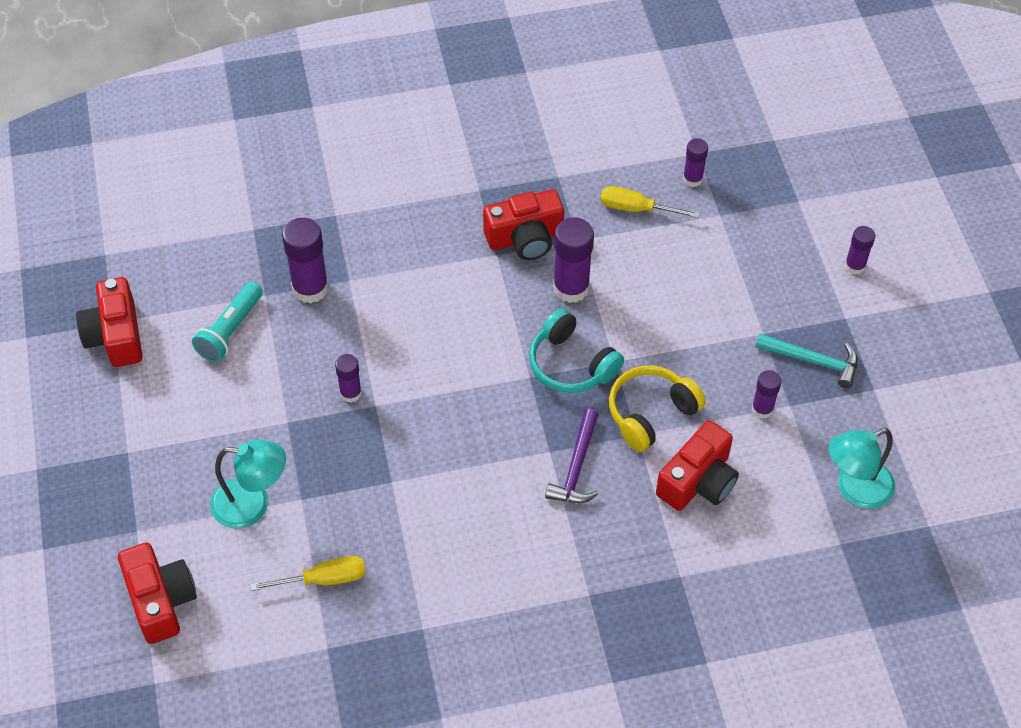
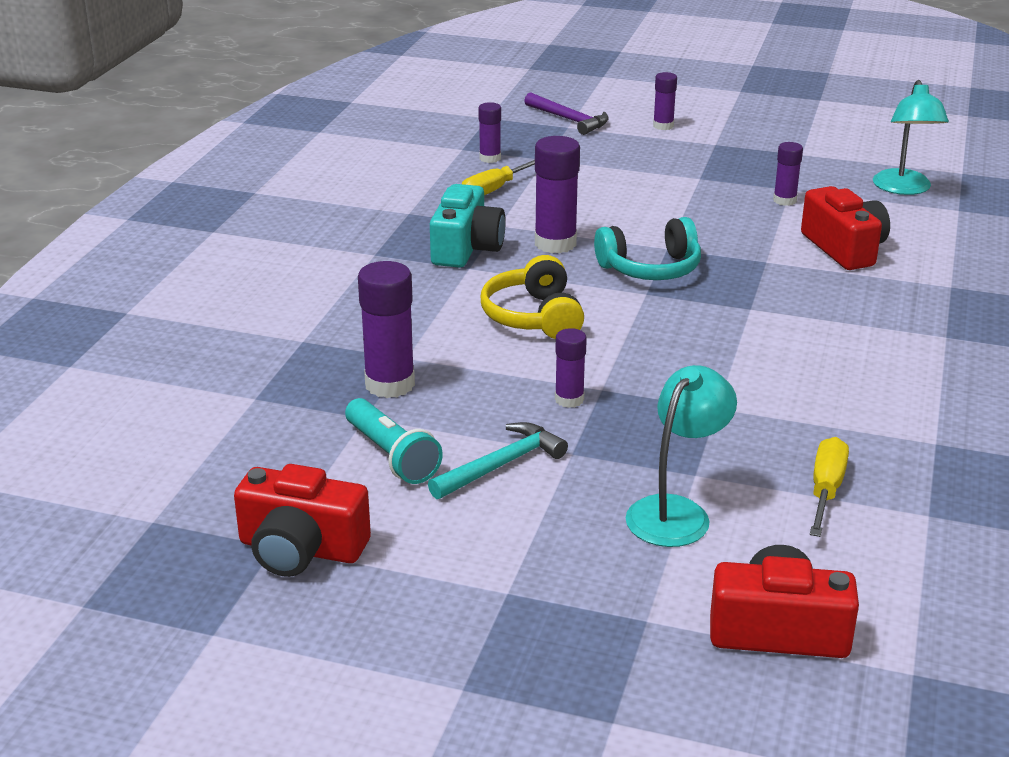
camera: 60 degrees left, 25 degrees down
red camera [483,189,564,260] -> turquoise camera [430,184,506,268]
purple hammer [545,409,599,503] -> purple hammer moved to [524,92,609,135]
yellow headphones [609,365,706,452] -> yellow headphones moved to [481,255,584,339]
turquoise hammer [755,333,858,388] -> turquoise hammer moved to [428,422,568,499]

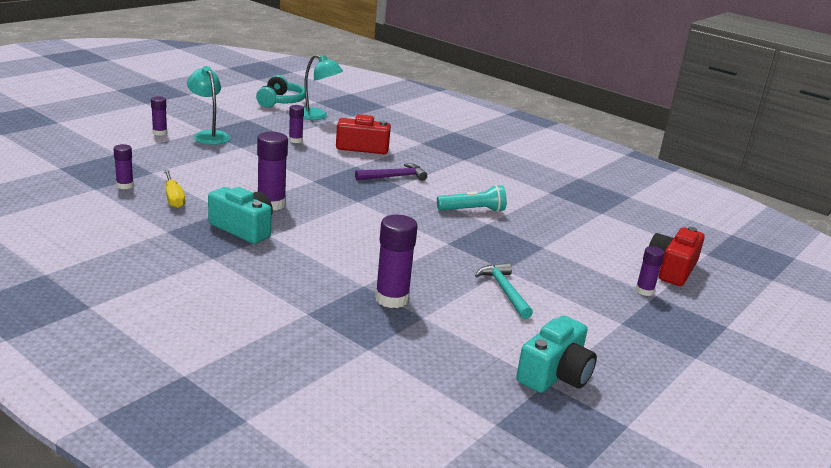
camera: 70 degrees left, 5 degrees down
red camera [234,464,371,577] -> turquoise camera [516,315,597,393]
turquoise flashlight [345,398,443,484] -> turquoise flashlight moved to [437,185,507,212]
yellow headphones [481,255,584,339] -> none
purple hammer [524,92,609,135] -> purple hammer moved to [355,163,427,181]
purple glue stick [555,328,587,408] -> purple glue stick moved to [636,246,665,296]
turquoise headphones [594,217,701,280] -> turquoise headphones moved to [256,75,305,108]
turquoise lamp [626,365,737,547] -> turquoise lamp moved to [187,66,230,145]
yellow screwdriver [810,437,849,537] -> none

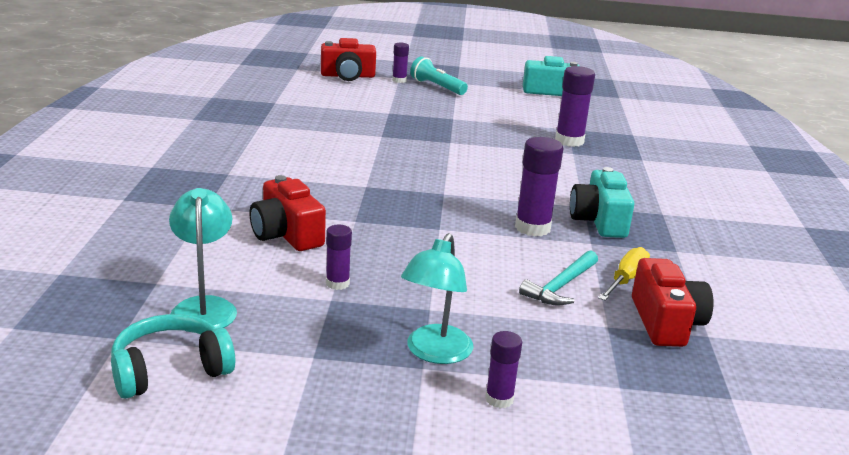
camera: 125 degrees left, 0 degrees up
purple glue stick [113,144,134,189] -> red camera [632,258,714,347]
purple hammer [355,163,427,181] -> none
turquoise flashlight [437,185,507,212] -> turquoise flashlight moved to [410,56,468,95]
turquoise hammer [475,263,533,319] -> turquoise hammer moved to [519,250,598,306]

